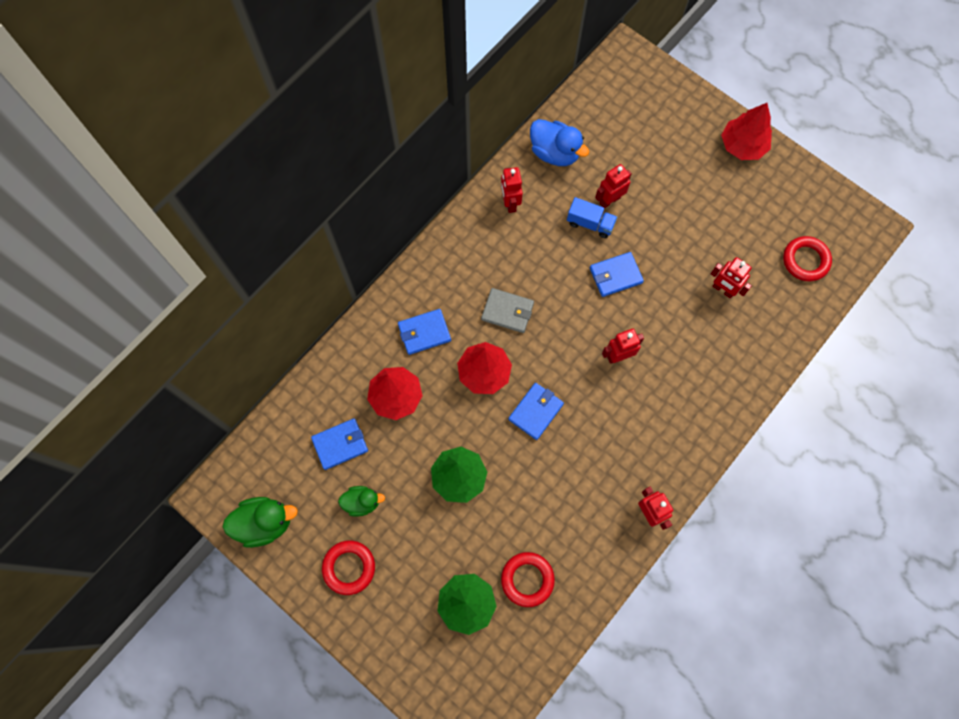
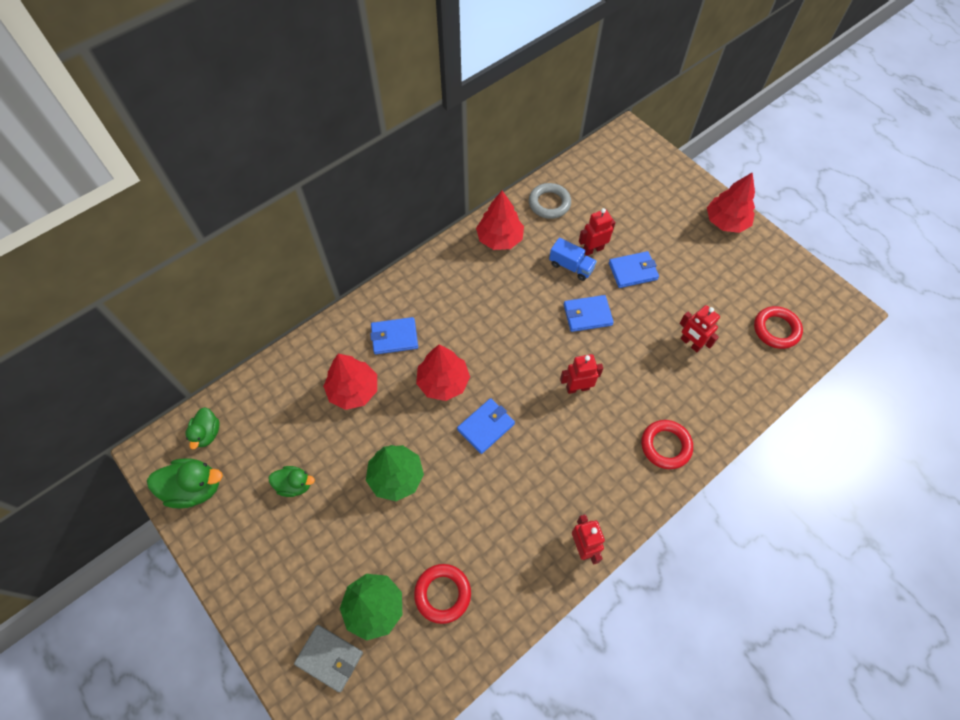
camera: 10 degrees right, 10 degrees down
blue wallet [311,418,368,470] -> blue wallet moved to [609,251,659,288]
red ring [322,540,375,595] -> red ring moved to [641,420,693,469]
grey wallet [481,288,534,333] -> grey wallet moved to [294,625,363,692]
red robot [501,167,523,213] -> red tree [476,190,524,250]
blue duck [530,119,589,166] -> grey ring [529,183,571,219]
none -> green duck [185,407,220,449]

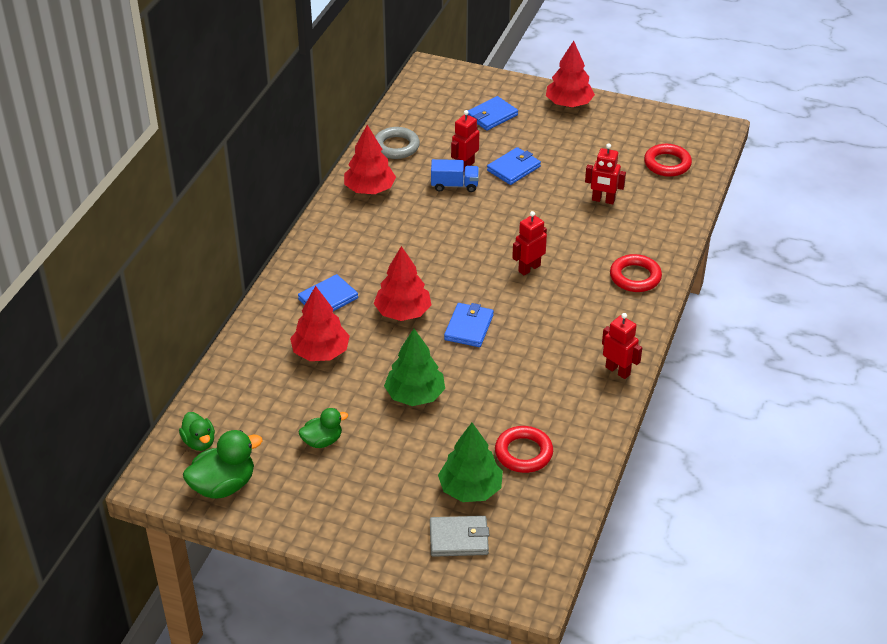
camera: 30 degrees left, 20 degrees down
blue wallet [564,295,614,332] -> blue wallet moved to [468,96,518,131]

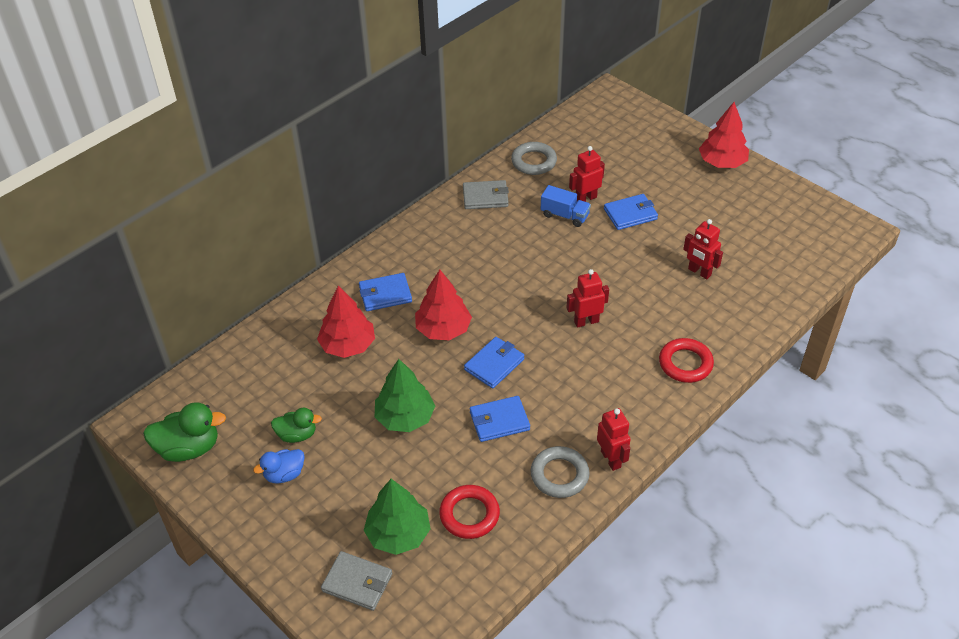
camera: 25 degrees right, 5 degrees up
green duck [179,412,215,451] -> none
red tree [344,125,396,194] -> grey wallet [463,180,509,209]
blue wallet [468,96,518,131] -> blue wallet moved to [470,396,530,442]
red ring [644,144,692,177] -> none
none -> blue duck [253,449,305,484]
none -> grey ring [531,446,590,498]

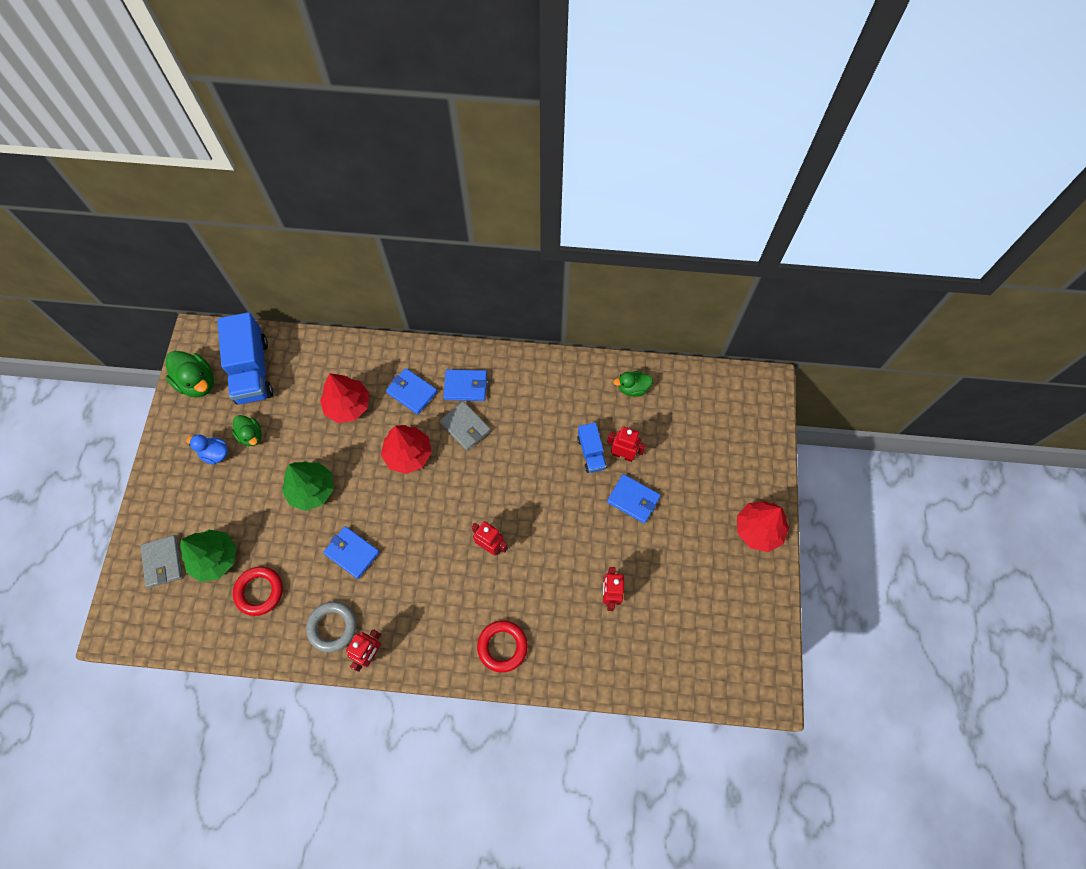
camera: 50 degrees right, 20 degrees up
grey wallet [463,180,509,209] -> grey wallet moved to [439,401,491,451]
blue wallet [464,337,524,389] -> blue wallet moved to [443,369,487,401]
grey ring [511,142,557,175] -> green duck [613,371,653,396]
none -> blue truck [217,312,273,405]

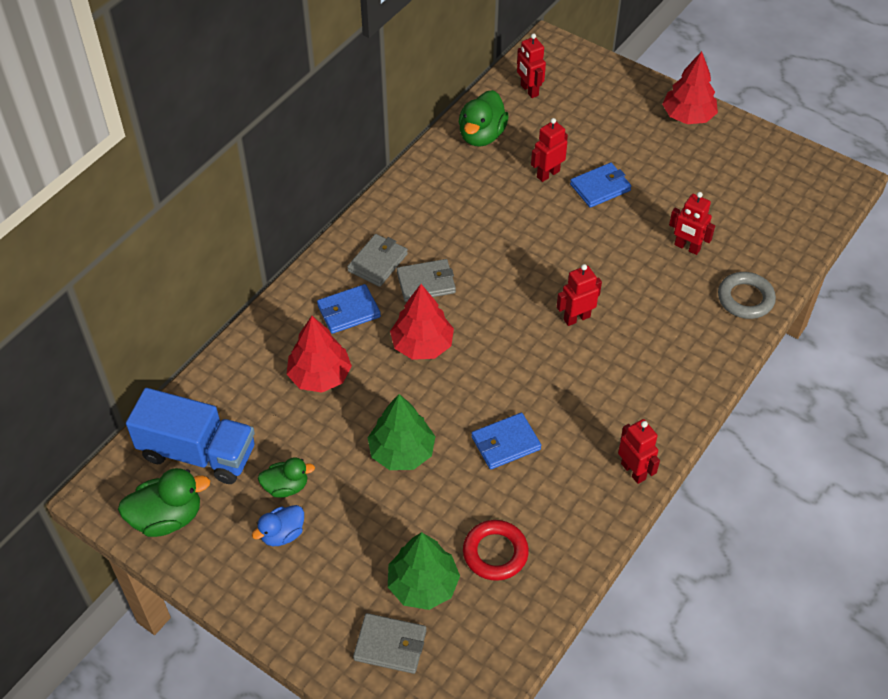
camera: 60 degrees left, 15 degrees down
grey ring [306,601,357,653] -> grey ring moved to [718,272,776,319]
blue wallet [443,369,487,401] -> grey wallet [347,234,408,287]
red ring [477,620,528,673] -> none
blue truck [577,422,607,473] -> none
green duck [613,371,653,396] -> green duck [459,90,509,147], size x1.59
none -> red robot [517,33,546,98]

